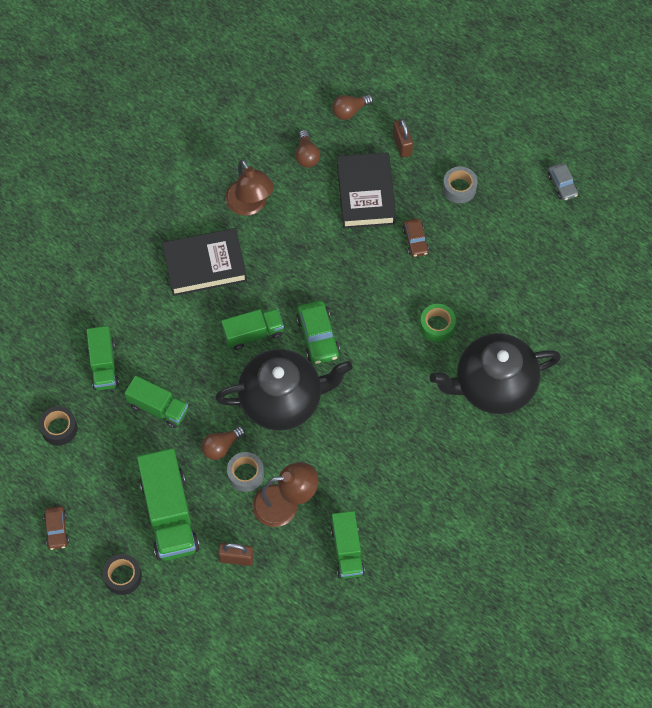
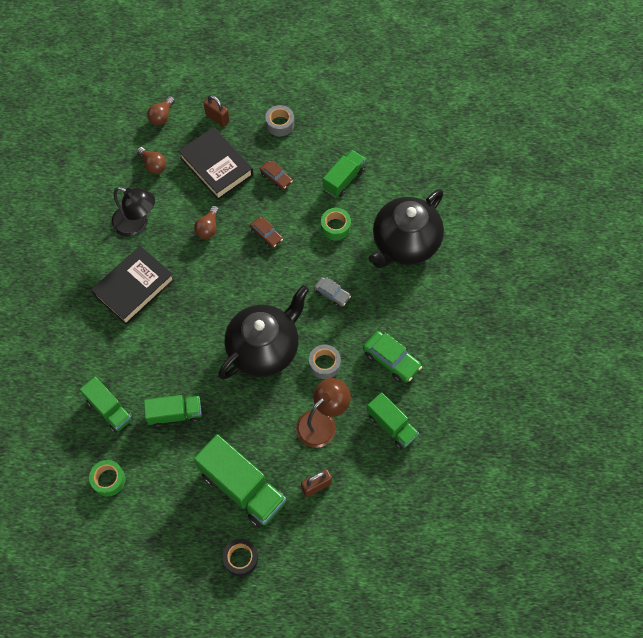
camera: 35 degrees left, 0 degrees up
black tape [39,406,77,446] -> green tape [89,460,125,497]
brown car [44,506,69,550] -> brown car moved to [250,217,283,248]
brown light bulb [202,426,245,460] -> brown light bulb moved to [194,206,219,239]
green truck [221,309,284,350] -> green truck moved to [323,150,366,197]
brown lamp [225,160,274,216] -> black lamp [111,187,155,237]
grey tape [227,452,264,492] -> grey tape moved to [309,345,341,379]
green car [296,301,340,364] -> green car moved to [363,331,422,383]
grey car [548,163,578,201] -> grey car moved to [314,277,351,307]

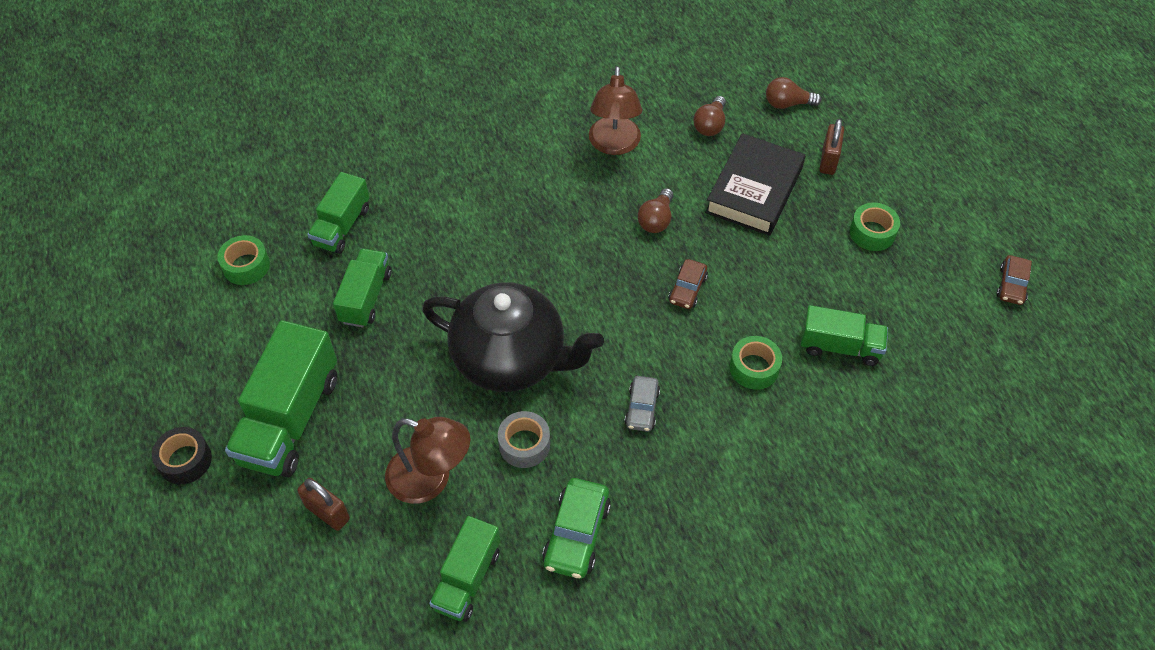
camera: 65 degrees right, 10 degrees down
black book [91,246,174,325] -> none
black lamp [111,187,155,237] -> brown lamp [589,66,642,155]
green truck [144,395,202,427] -> green truck turned 135 degrees counterclockwise [333,248,392,327]
brown light bulb [194,206,219,239] -> brown light bulb turned 60 degrees counterclockwise [638,188,673,233]
brown car [260,160,293,190] -> brown car moved to [997,255,1032,305]
grey tape [265,105,294,136] -> green tape [850,203,900,251]
black teapot [368,189,444,268] -> none

